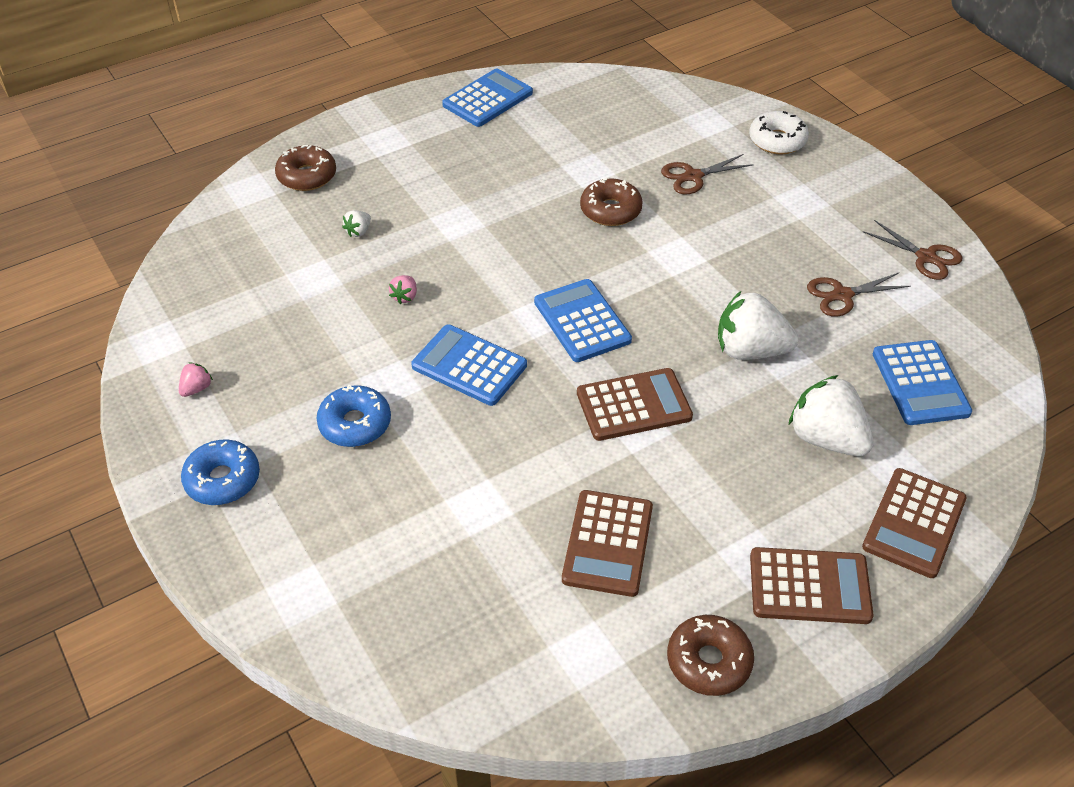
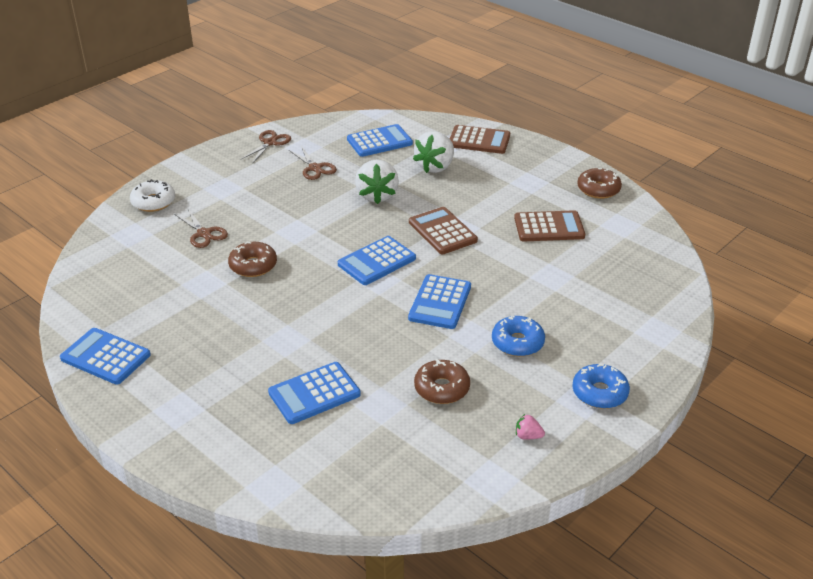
camera: 105 degrees left, 10 degrees down
brown donut [275,145,336,191] -> brown donut moved to [414,359,470,404]
white strawberry [342,210,371,237] -> blue calculator [268,362,361,424]
pink strawberry [389,275,417,304] -> none
brown calculator [750,547,874,624] -> none

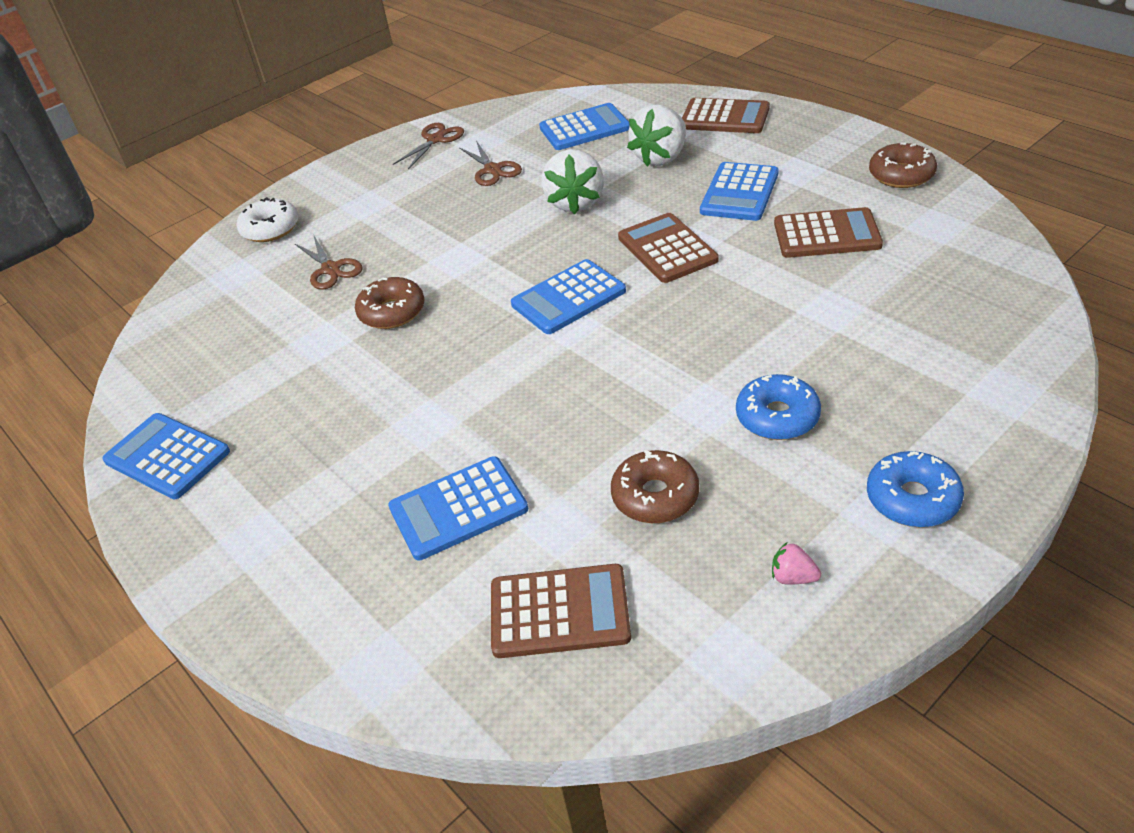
camera: 10 degrees right, 5 degrees up
blue calculator [408,274,471,329] -> blue calculator moved to [700,162,779,221]
none -> brown calculator [491,564,631,658]

